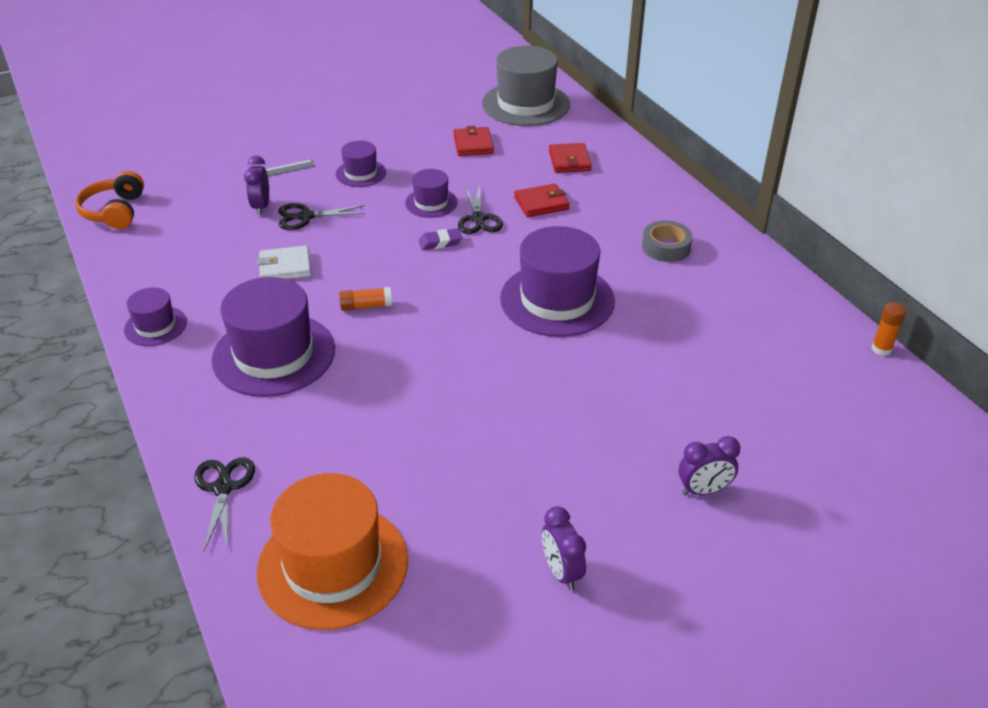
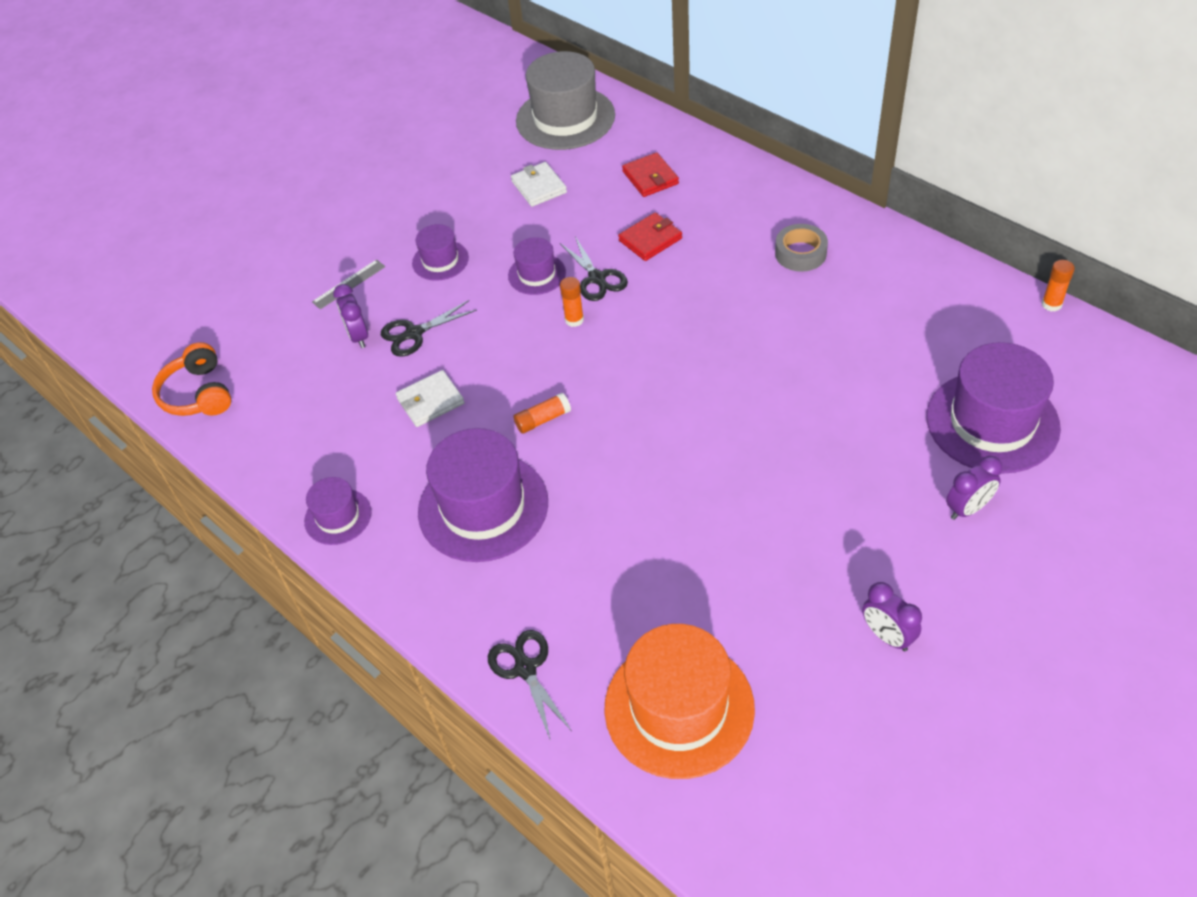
camera: 15 degrees left, 10 degrees up
purple eraser [419,228,462,250] -> orange glue stick [560,277,584,327]
red wallet [454,126,494,156] -> white wallet [511,162,567,207]
purple hat [500,226,615,337] -> purple hat moved to [926,342,1061,474]

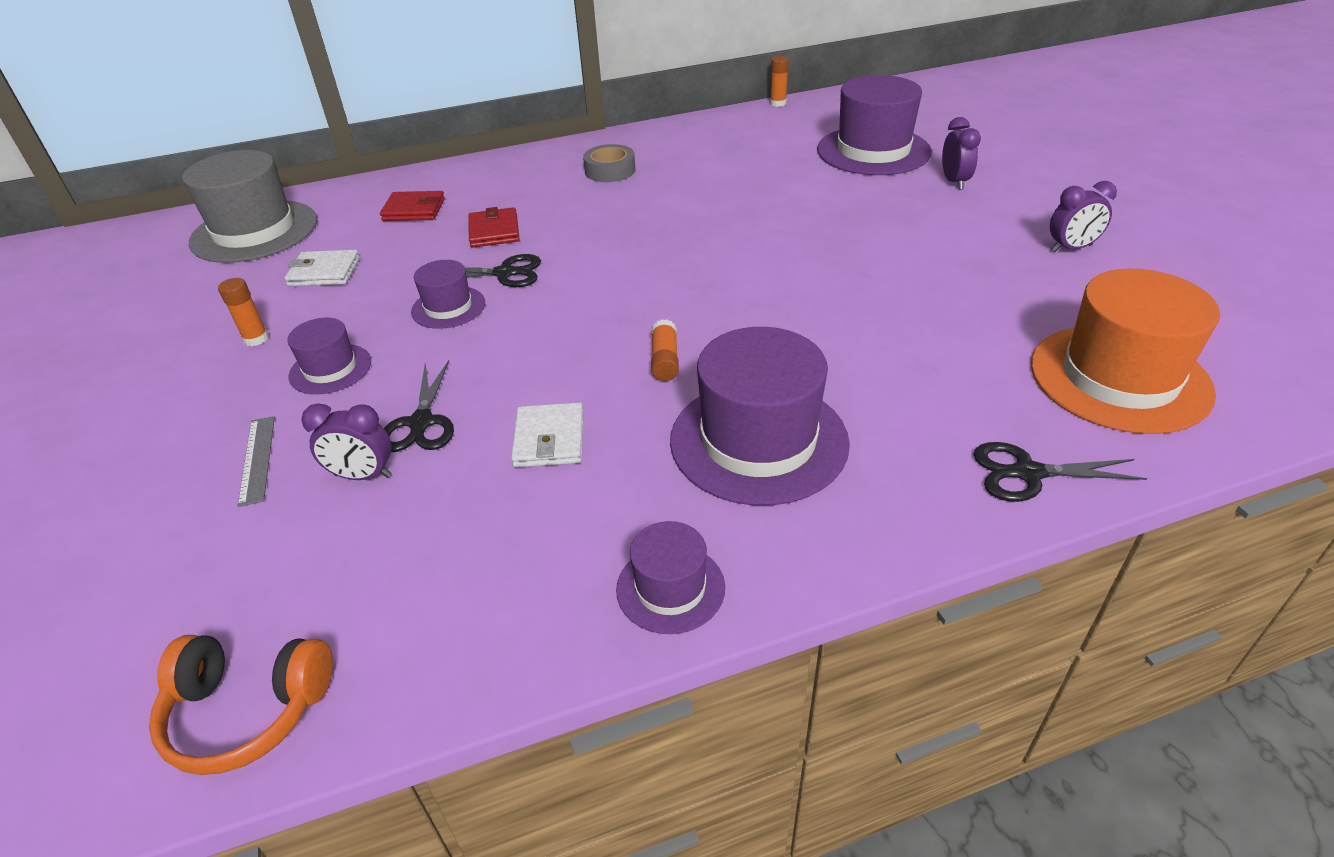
camera: 65 degrees left, 10 degrees down
orange glue stick [560,277,584,327] -> orange glue stick moved to [218,278,269,346]

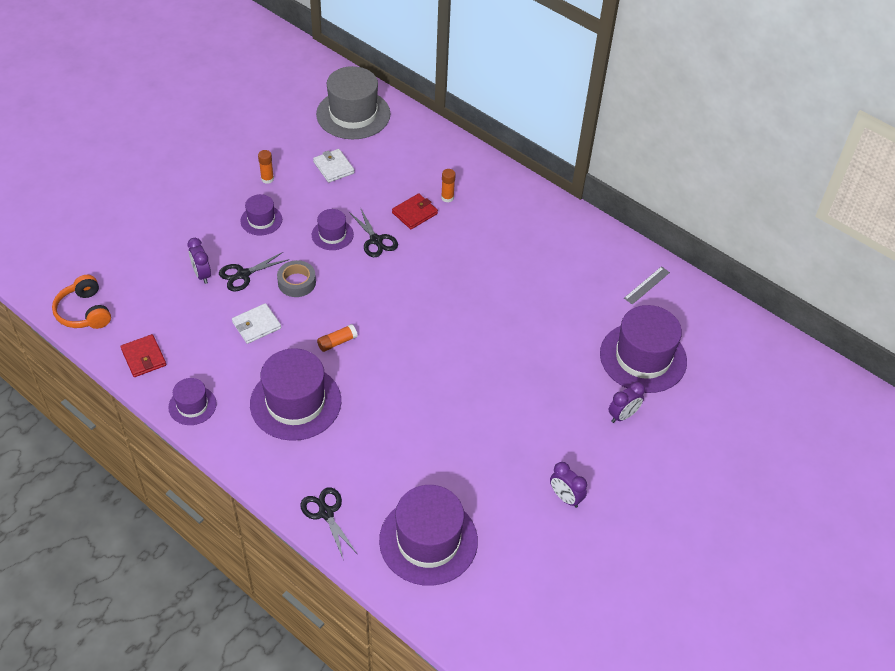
camera: 55 degrees right, 10 degrees up
grey ruler [238,416,275,507] -> grey ruler moved to [624,266,670,305]
red wallet [380,191,445,221] -> red wallet moved to [121,334,166,377]
grey tape [583,144,635,182] -> grey tape moved to [277,260,316,297]
orange glue stick [770,56,789,107] -> orange glue stick moved to [441,169,456,203]
orange hat [1031,269,1220,434] -> purple hat [379,485,478,586]

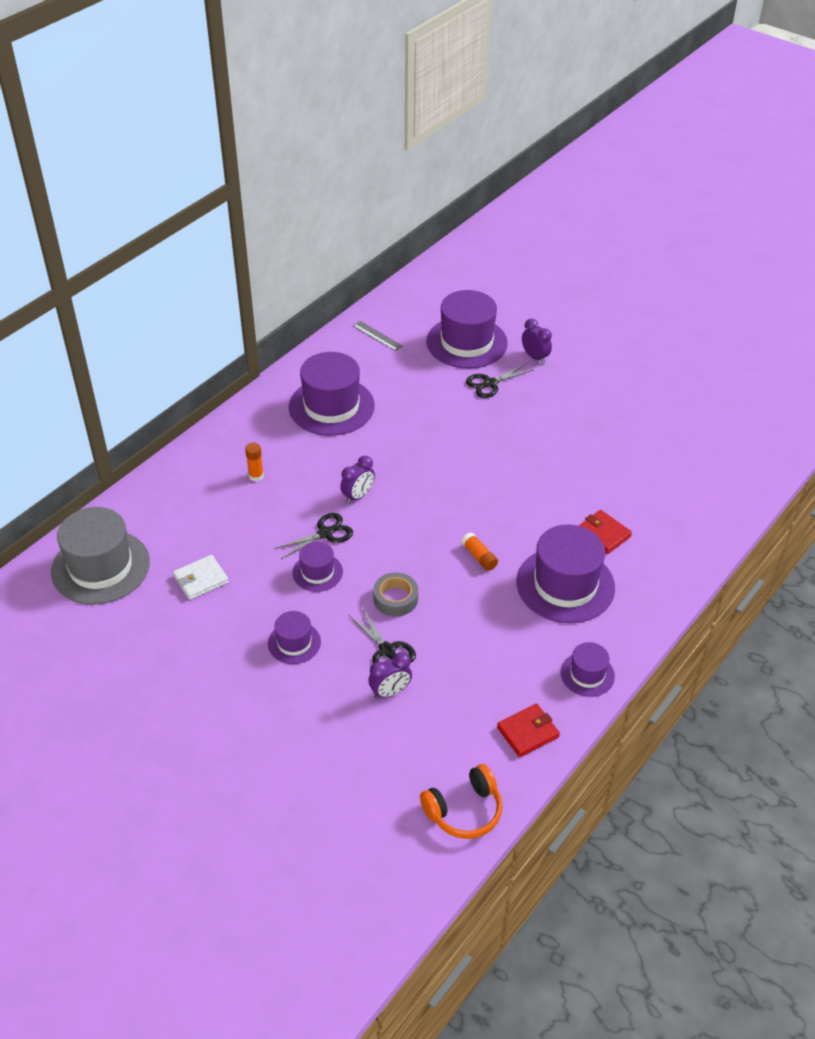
camera: 90 degrees left, 5 degrees down
white wallet [232,303,281,344] -> none
orange glue stick [258,150,274,184] -> none
black scissors [300,487,357,558] -> black scissors moved to [466,363,533,398]
purple hat [379,485,478,586] -> purple hat moved to [289,352,375,436]
red wallet [392,193,438,229] -> red wallet moved to [579,510,632,554]
purple clock [550,462,587,508] -> purple clock moved to [340,456,375,504]

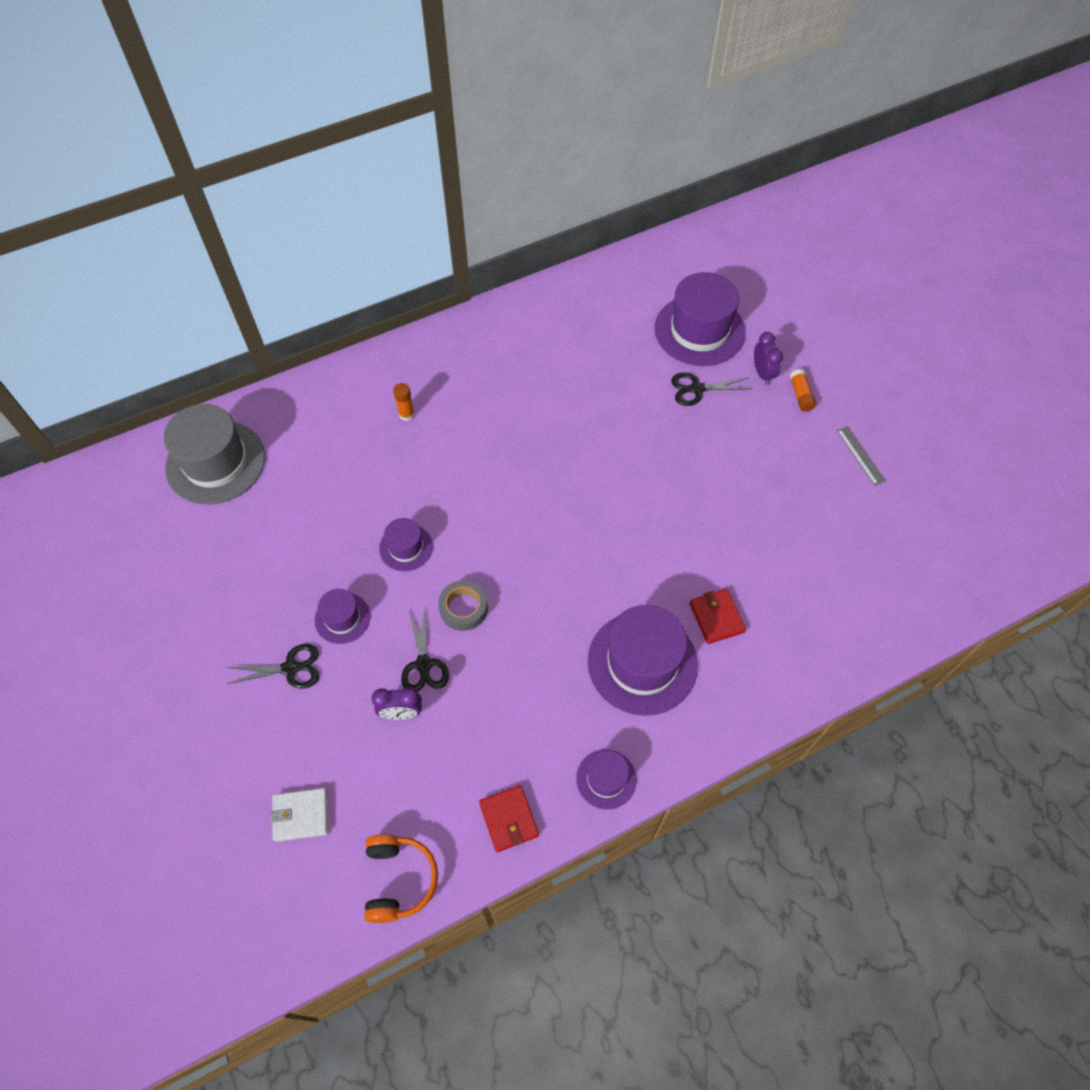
camera: 25 degrees right, 15 degrees up
white wallet [173,555,229,600] -> white wallet moved to [270,788,328,842]
black scissors [274,513,353,559] -> black scissors moved to [226,644,319,689]
purple hat [289,352,375,436] -> none
purple clock [340,456,375,504] -> none
grey ruler [353,321,403,351] -> grey ruler moved to [837,426,886,486]
orange headphones [420,764,503,839] -> orange headphones turned 90 degrees counterclockwise [364,834,438,923]
orange glue stick [461,532,498,571] -> orange glue stick moved to [790,369,816,412]
red wallet [497,704,560,757] -> red wallet turned 75 degrees clockwise [479,785,539,852]

